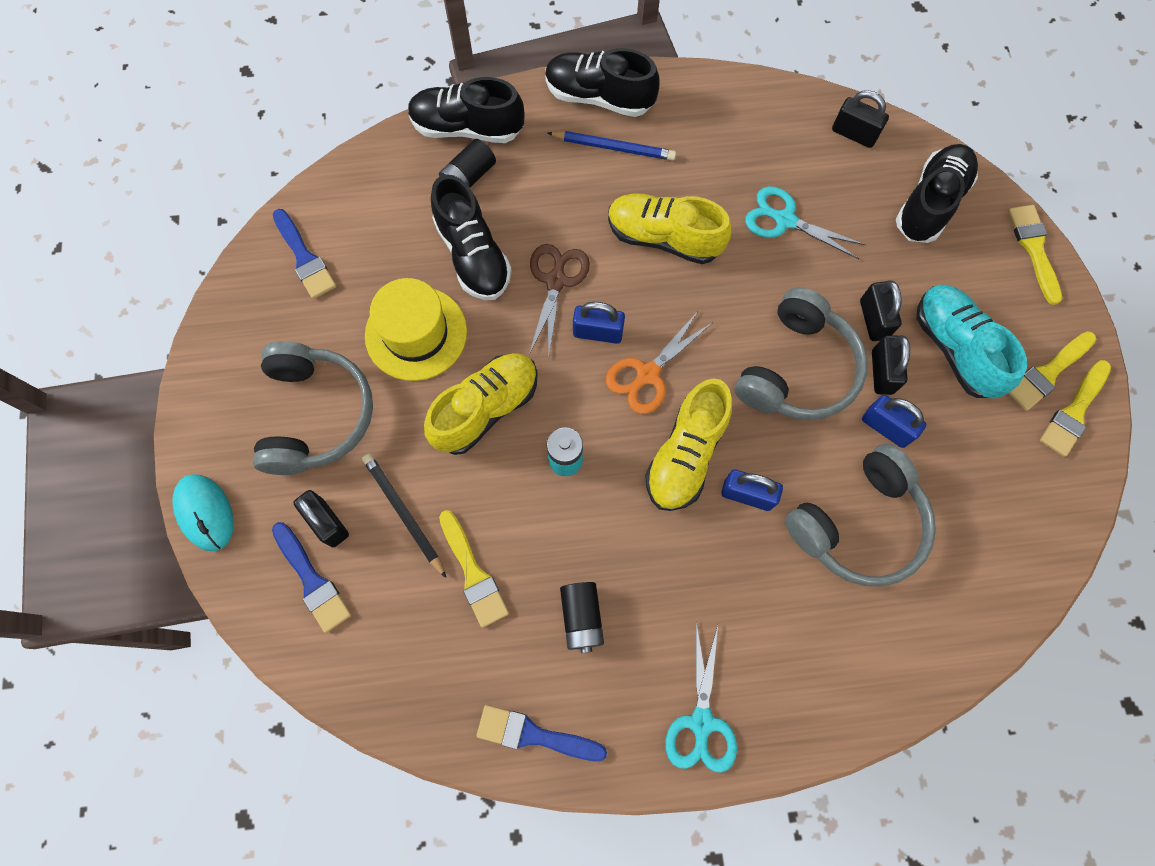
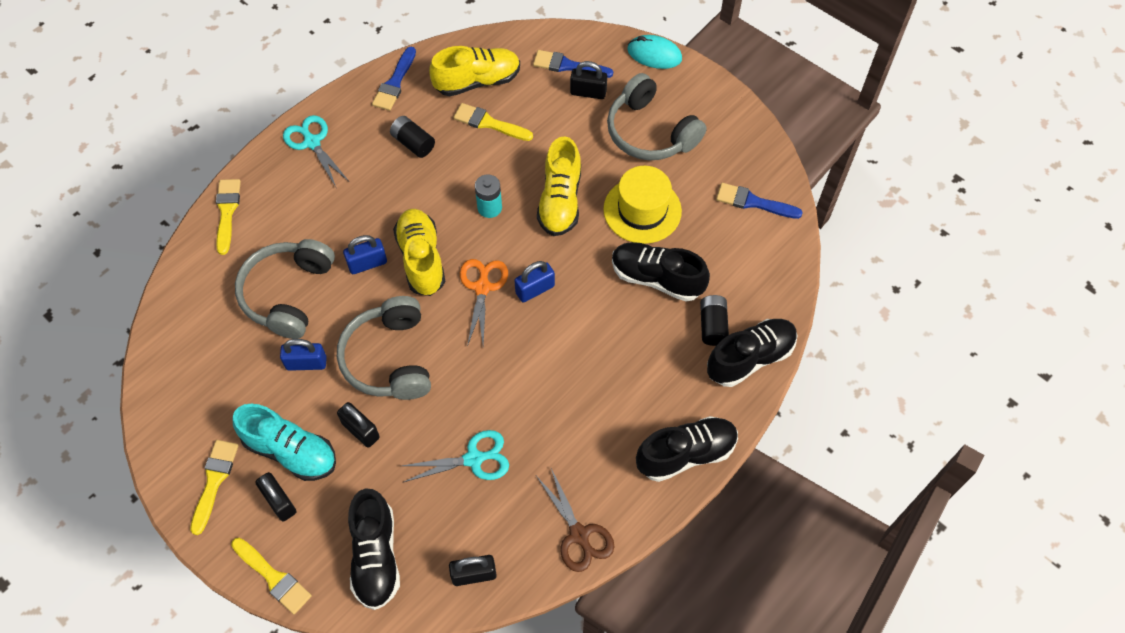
camera: 140 degrees right, 10 degrees down
black pencil [362,454,446,578] -> none
blue brush [476,705,607,761] -> blue brush turned 135 degrees clockwise [372,47,416,111]
brown scissors [529,244,590,354] -> brown scissors moved to [537,468,614,572]
blue pencil [548,131,676,161] -> none
yellow shoe [608,193,731,264] -> yellow shoe moved to [429,46,520,96]
black padlock [872,335,910,395] -> black padlock moved to [255,472,296,521]
yellow brush [1040,360,1111,457] -> yellow brush moved to [216,179,241,255]

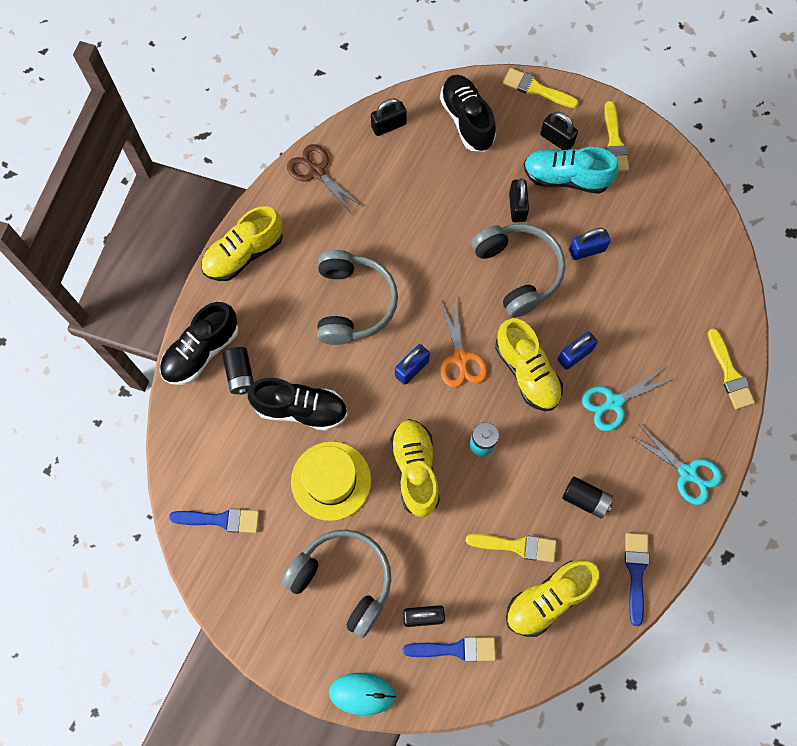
camera: 165 degrees right, 10 degrees up
grey headphones [235,239,335,339] -> grey headphones moved to [317,250,398,345]
black padlock [337,402,380,448] -> black padlock turned 60 degrees clockwise [509,178,529,222]
turquoise scissors [402,430,509,482] -> turquoise scissors moved to [582,367,673,431]
black shoe [636,416,738,482] -> yellow shoe [201,206,283,281]

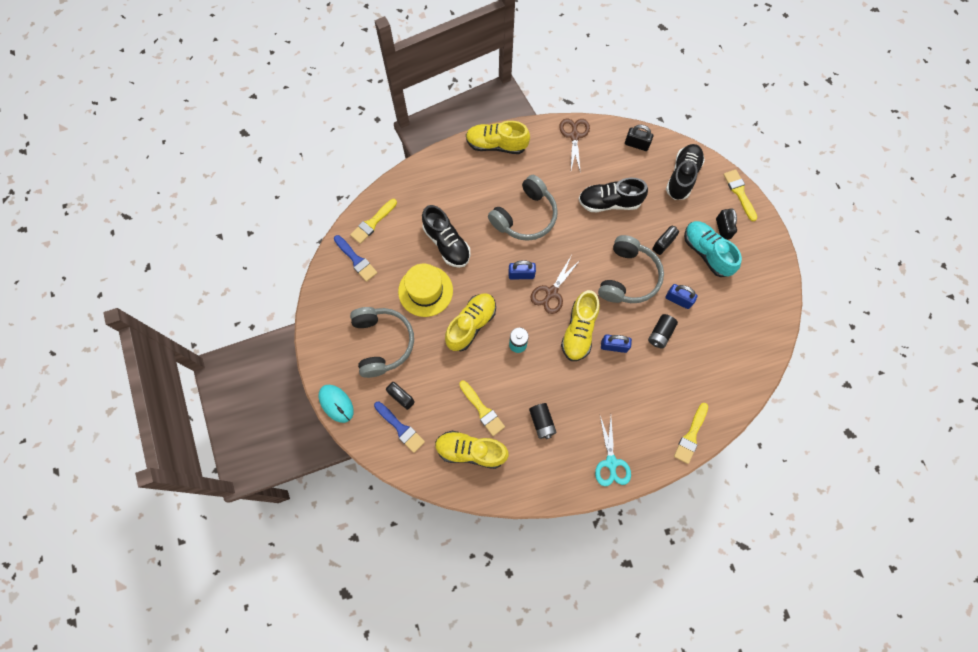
camera: 45 degrees right, 0 degrees up
black shoe [160,302,239,385] -> black shoe moved to [579,178,648,212]
black battery [222,347,254,395] -> black battery moved to [648,314,678,349]
orange scissors [441,300,487,388] -> brown scissors [530,257,580,314]
turquoise scissors [582,367,673,431] -> none
yellow brush [604,101,629,171] -> yellow brush moved to [350,199,397,244]
blue brush [625,533,649,626] -> none

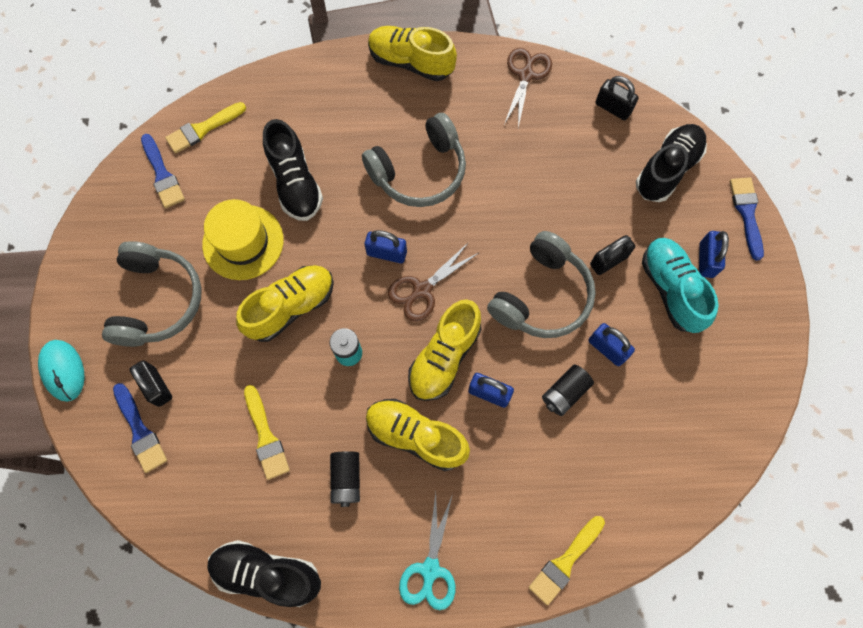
camera: 15 degrees right, 0 degrees up
yellow shoe [435,431,509,469] -> yellow shoe moved to [366,399,470,471]
black shoe [579,178,648,212] -> black shoe moved to [207,540,321,607]
black padlock [716,208,737,240] -> blue padlock [699,231,729,278]
yellow brush [723,169,757,221] -> blue brush [730,178,764,261]

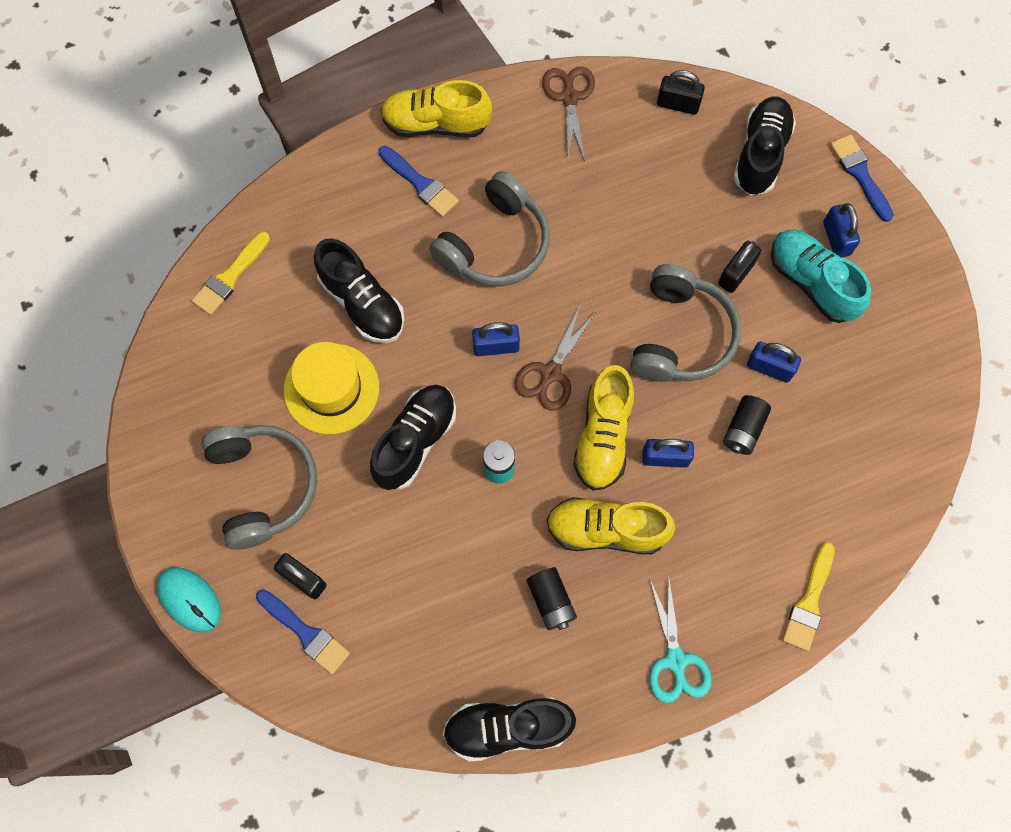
camera: 20 degrees left, 0 degrees up
blue brush [141,134,185,208] -> blue brush moved to [378,146,459,217]
yellow shoe [236,265,334,342] -> black shoe [370,385,456,490]
yellow brush [244,385,290,480] -> none

